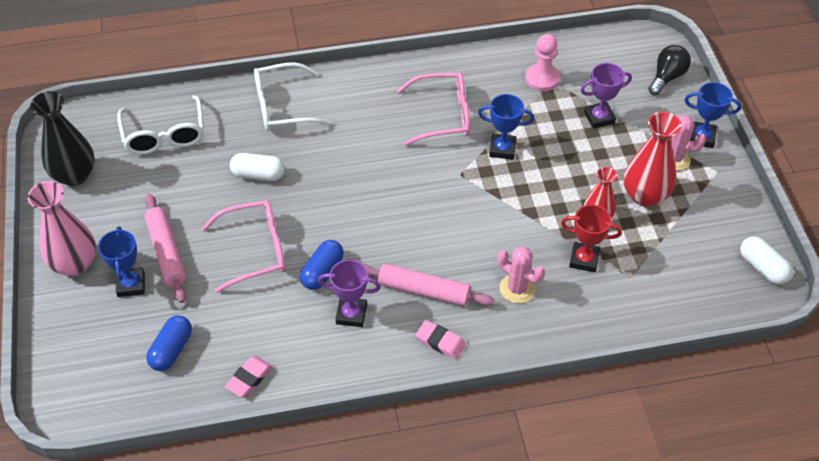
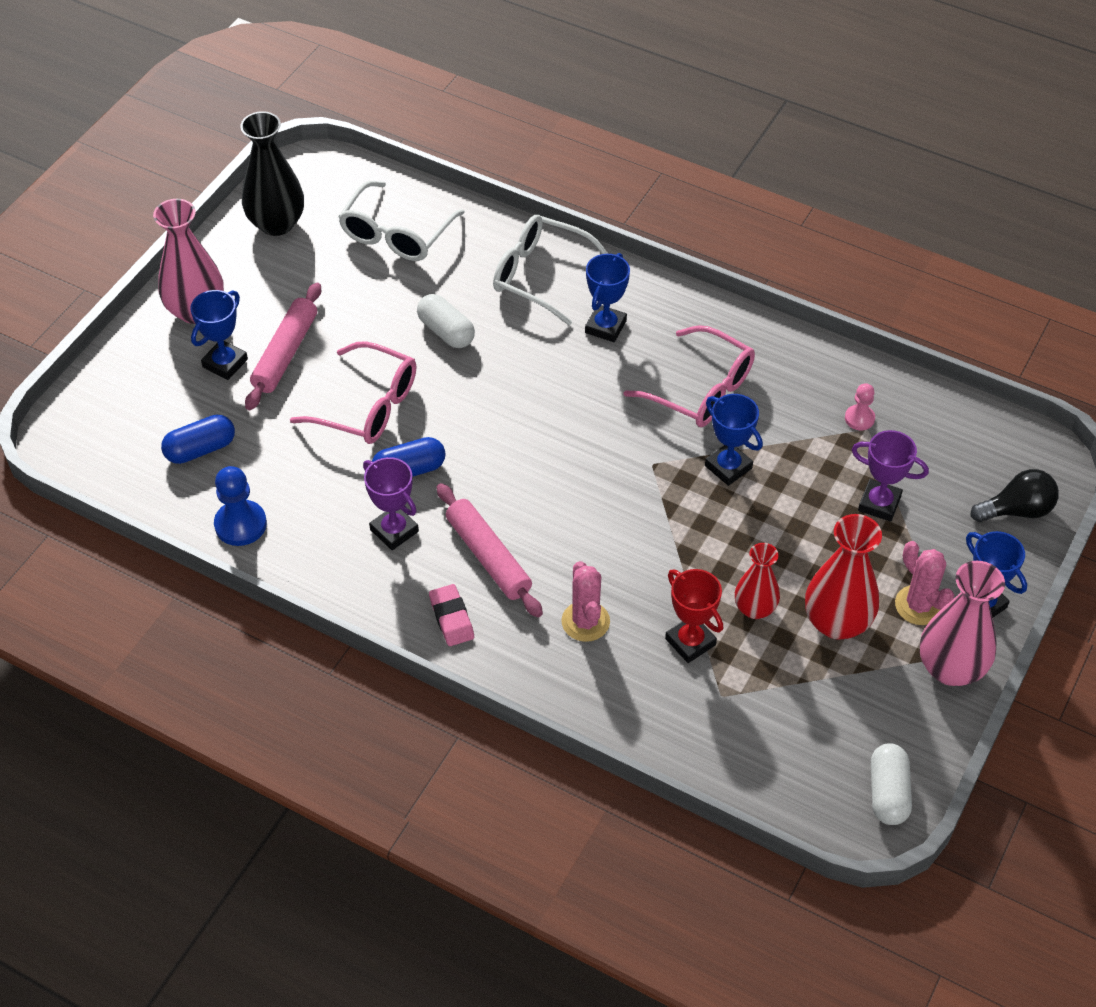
camera: 40 degrees right, 0 degrees up
pink eraser [225,356,272,398] -> blue pawn [214,466,267,546]
pink pawn [525,34,560,91] -> pink pawn [845,383,875,430], size x0.60
none -> blue trophy [585,253,630,342]
none -> pink vase [920,561,1005,686]

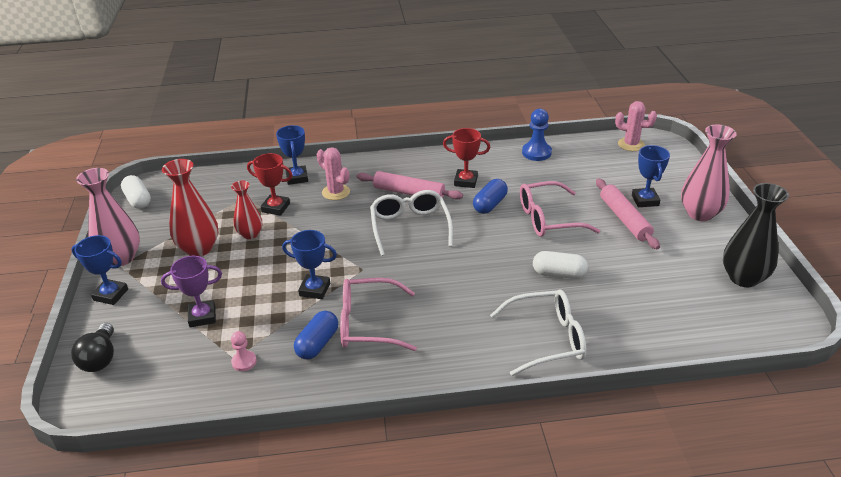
camera: 145 degrees right, 15 degrees down
blue capsule [161,415,235,464] -> blue capsule moved to [294,311,338,359]
white glasses [338,181,465,261] -> white glasses moved to [370,190,453,256]
purple trophy [363,457,419,550] -> red trophy [443,128,490,188]
pink eraser [429,584,474,646] -> none
blue trophy [585,253,630,342] -> blue trophy moved to [276,125,308,185]
pink cactus [895,541,954,625] -> pink cactus moved to [615,101,657,151]
black light bulb [971,469,1059,522] -> black light bulb turned 45 degrees counterclockwise [71,323,114,372]

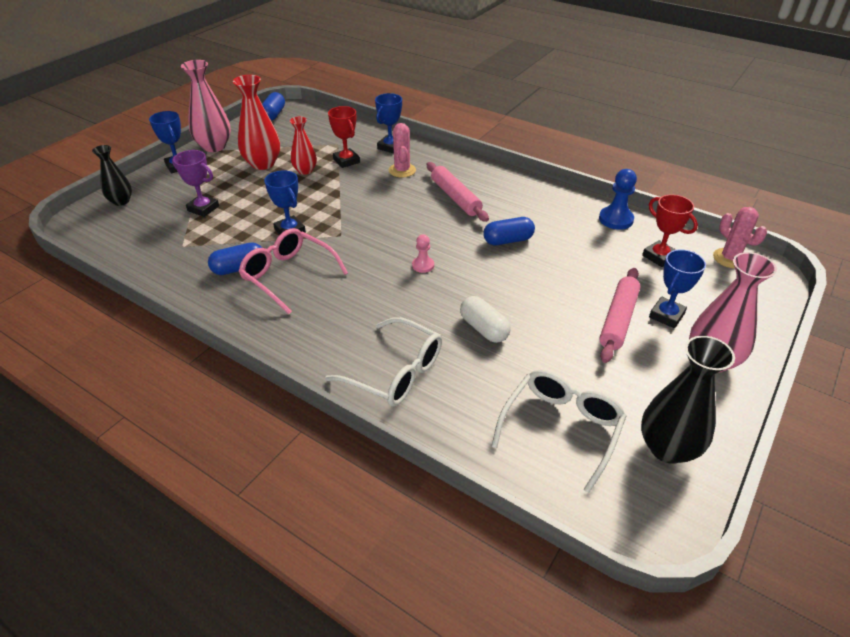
camera: 40 degrees right, 5 degrees up
black light bulb [71,323,114,372] -> black vase [92,145,132,206]
white capsule [121,175,151,209] -> blue capsule [262,92,285,121]
pink pawn [231,331,257,371] -> pink pawn moved to [412,234,434,273]
white glasses [370,190,453,256] -> white glasses moved to [491,370,626,493]
red trophy [443,128,490,188] -> red trophy moved to [642,194,698,267]
pink glasses [520,181,600,237] -> none

